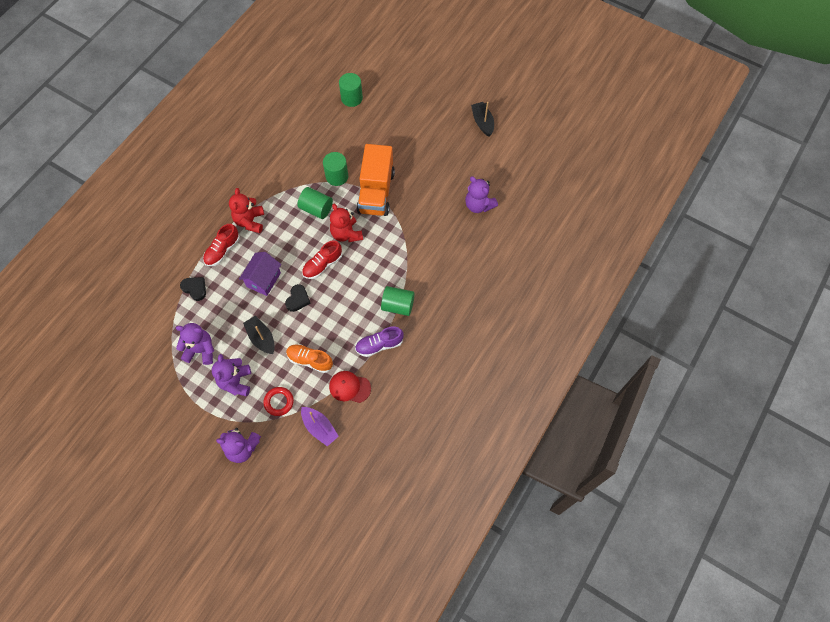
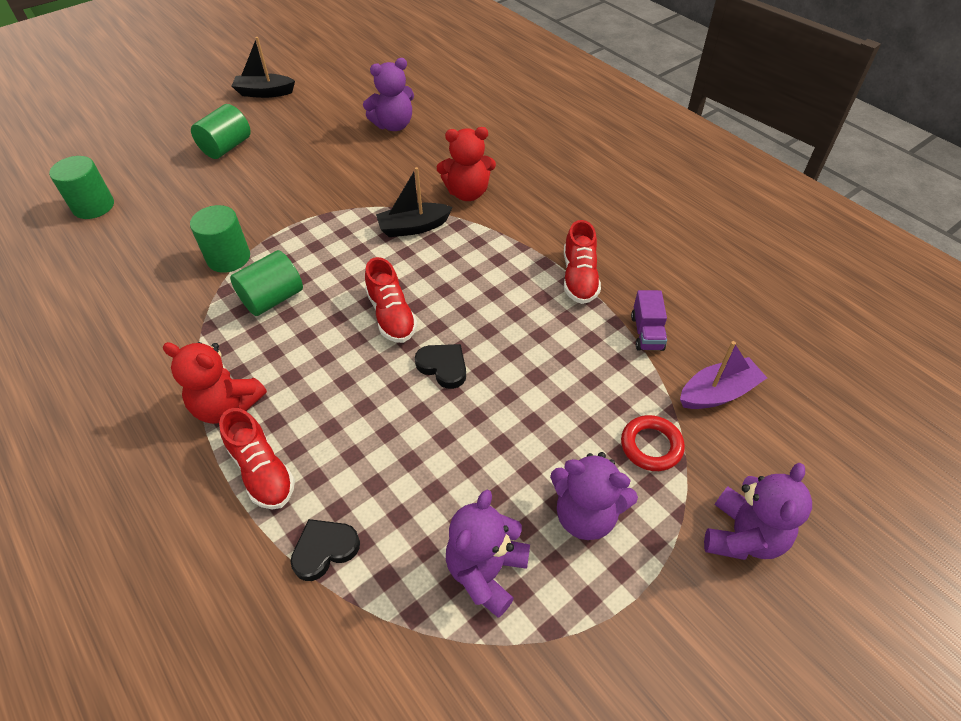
camera: 70 degrees left, 15 degrees down
purple house [239,252,281,296] -> none
black boat [243,316,275,354] -> black boat moved to [376,167,453,237]
orange shoe [286,344,333,373] -> none
red cap [329,371,371,403] -> purple truck [631,290,667,351]
red teddy bear [330,204,363,242] -> red teddy bear moved to [437,127,496,201]
purple shoe [355,327,404,357] -> red shoe [564,220,601,304]
orange truck [357,144,395,216] -> none
green cylinder [381,286,415,316] -> green cylinder moved to [191,104,251,159]

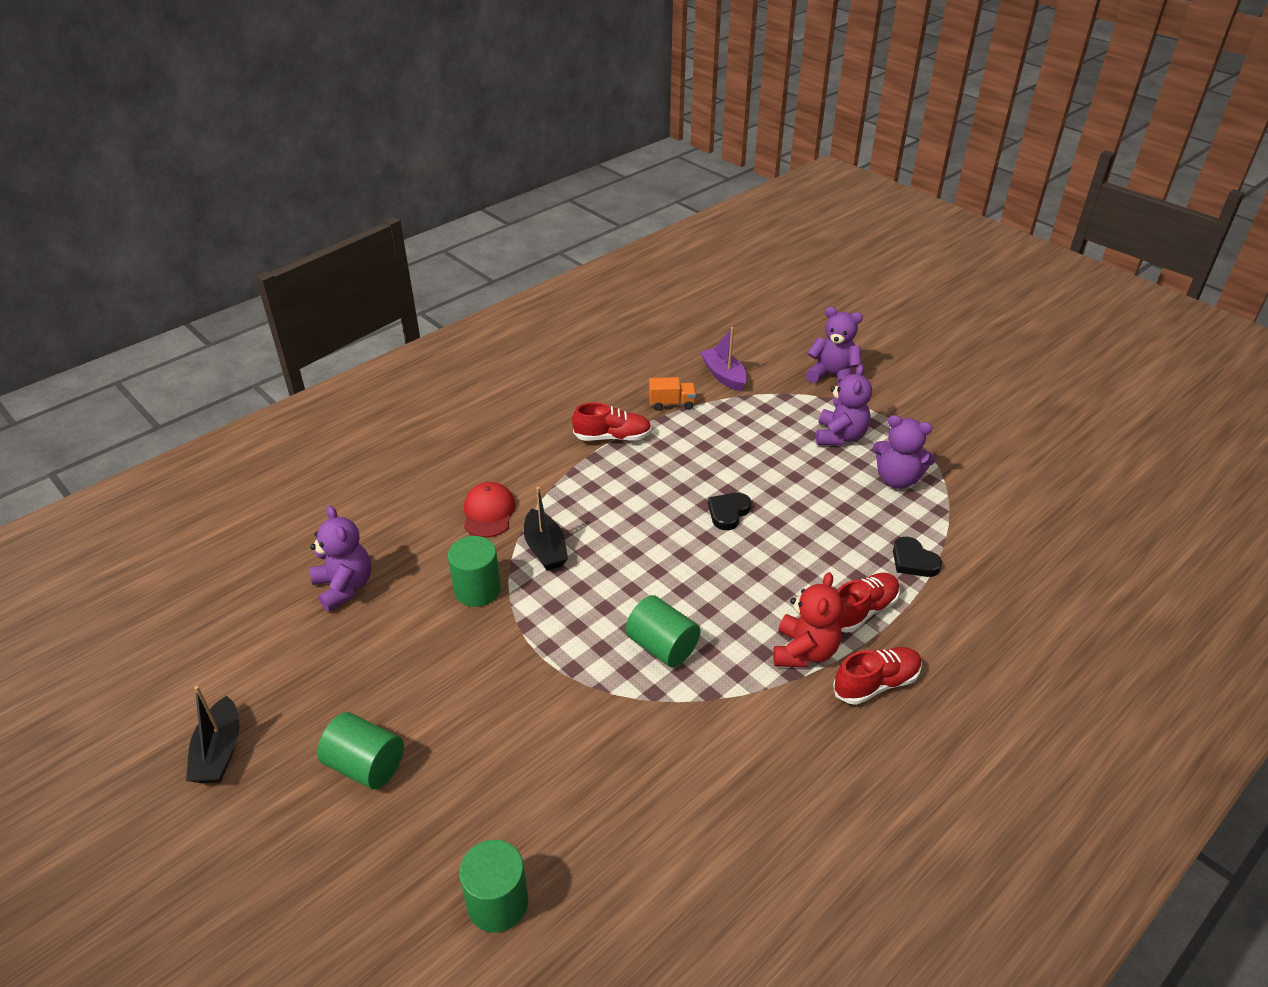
camera: 95 degrees left, 10 degrees down
green cylinder [190,205,250,273] -> green cylinder moved to [448,536,501,607]
red shoe [365,257,417,343] -> red shoe moved to [833,647,922,705]
red teddy bear [437,127,496,201] -> red cap [464,482,516,538]
red ring [621,415,685,471] -> none
purple truck [631,290,667,351] -> orange truck [649,377,696,411]

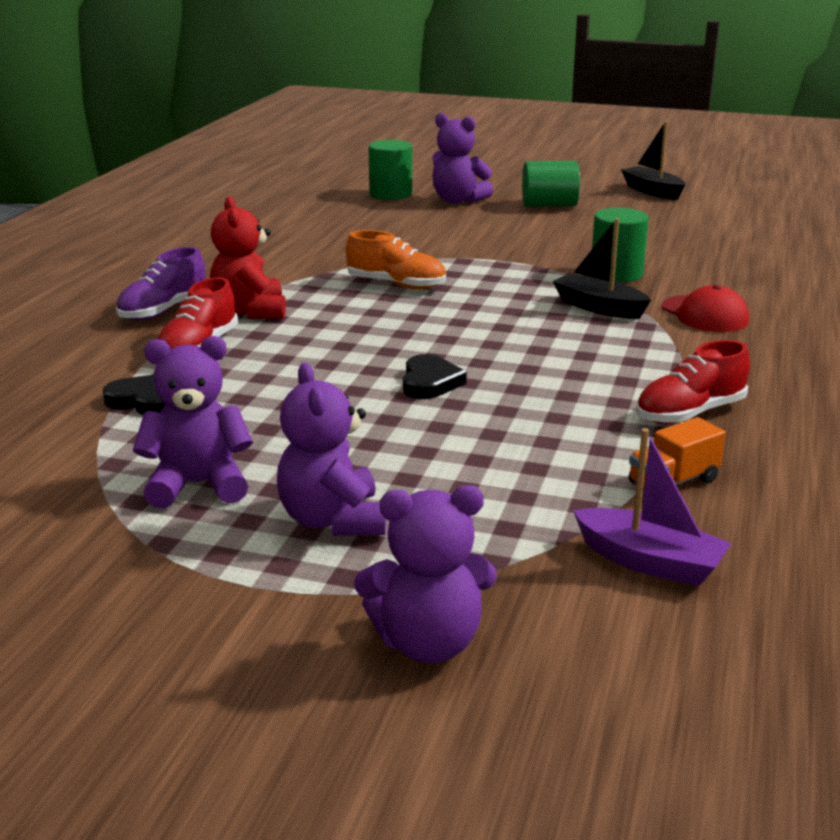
camera: 150 degrees right, 15 degrees down
purple teddy bear [310,506,371,612] -> purple teddy bear moved to [432,113,493,203]
green cylinder [625,595,700,667] -> orange shoe [346,230,446,289]
red shoe [833,647,922,705] -> purple shoe [116,247,205,321]

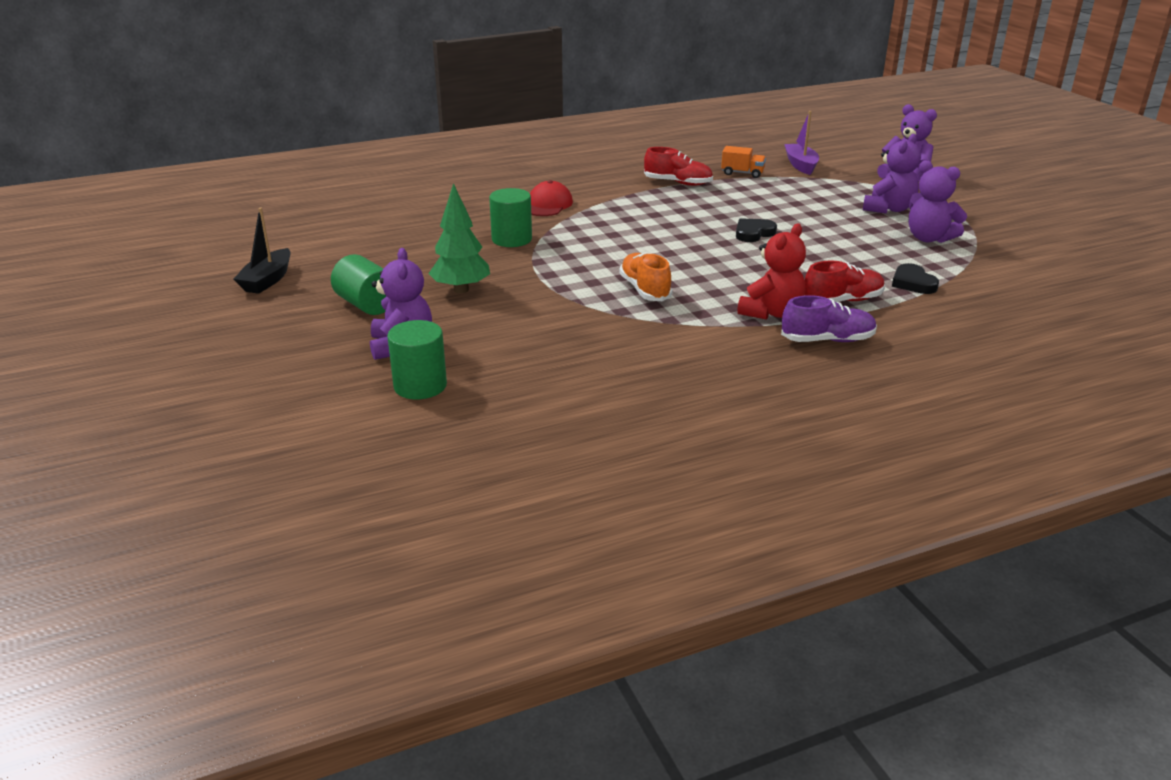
camera: 130 degrees left, 5 degrees up
black boat [553,218,651,319] -> none
none -> green tree [428,183,490,293]

